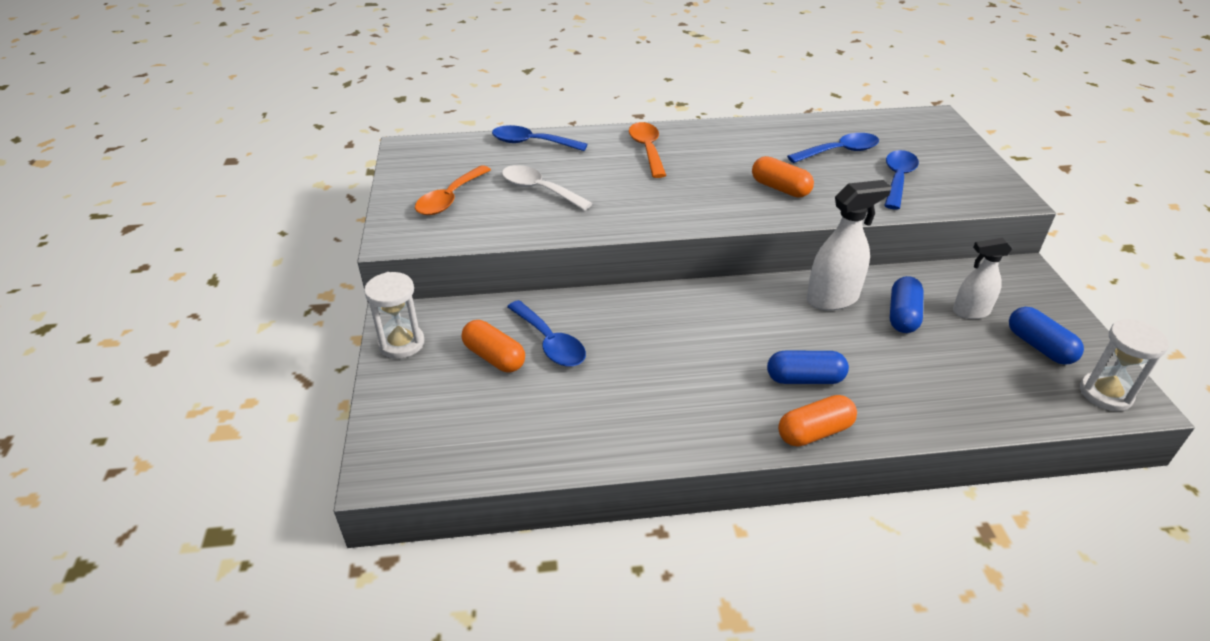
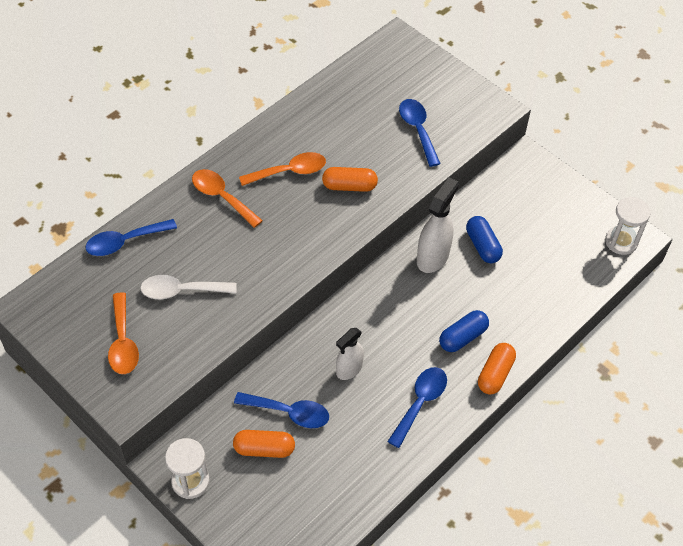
camera: 40 degrees left, 15 degrees up
blue spoon [787,133,879,163] -> blue spoon moved to [387,367,447,448]
white spray bottle [953,238,1012,319] -> white spray bottle moved to [336,328,364,380]
blue capsule [1009,307,1084,365] -> none
none -> orange spoon [239,152,326,186]

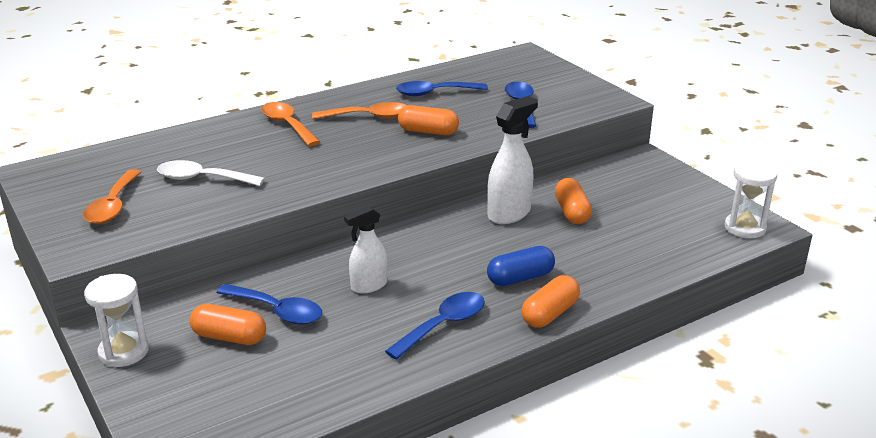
camera: 15 degrees right, 25 degrees down
blue spoon [85,219,177,256] -> blue spoon moved to [396,81,488,96]
blue capsule [466,216,503,263] -> orange capsule [555,178,592,224]

